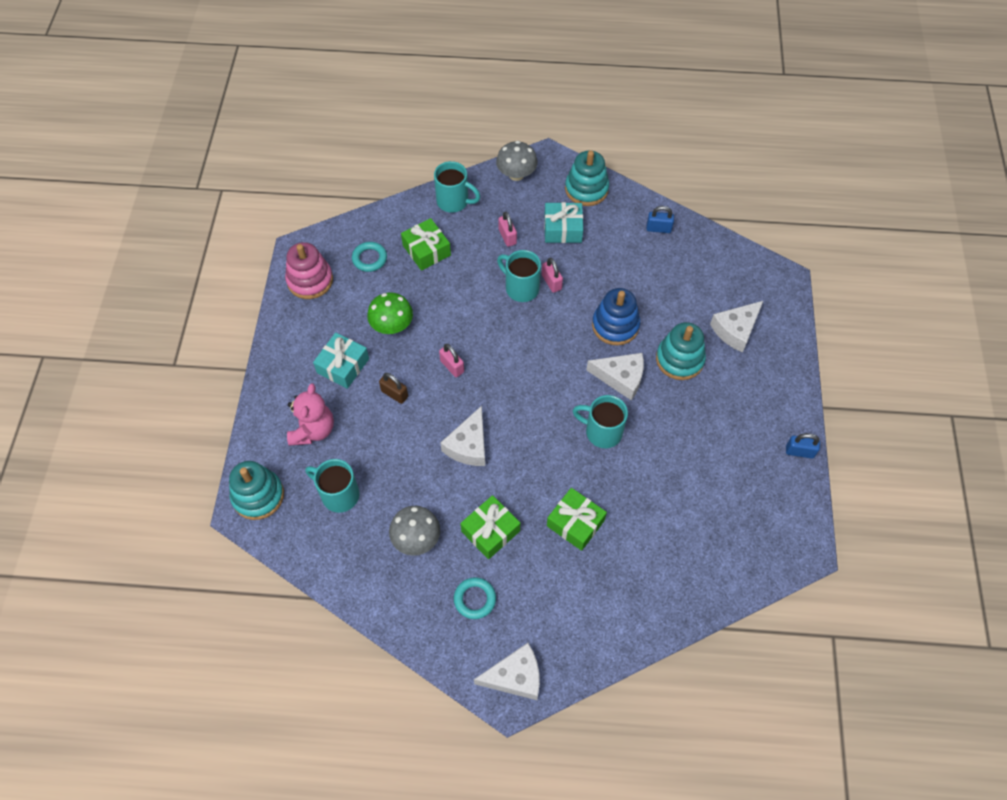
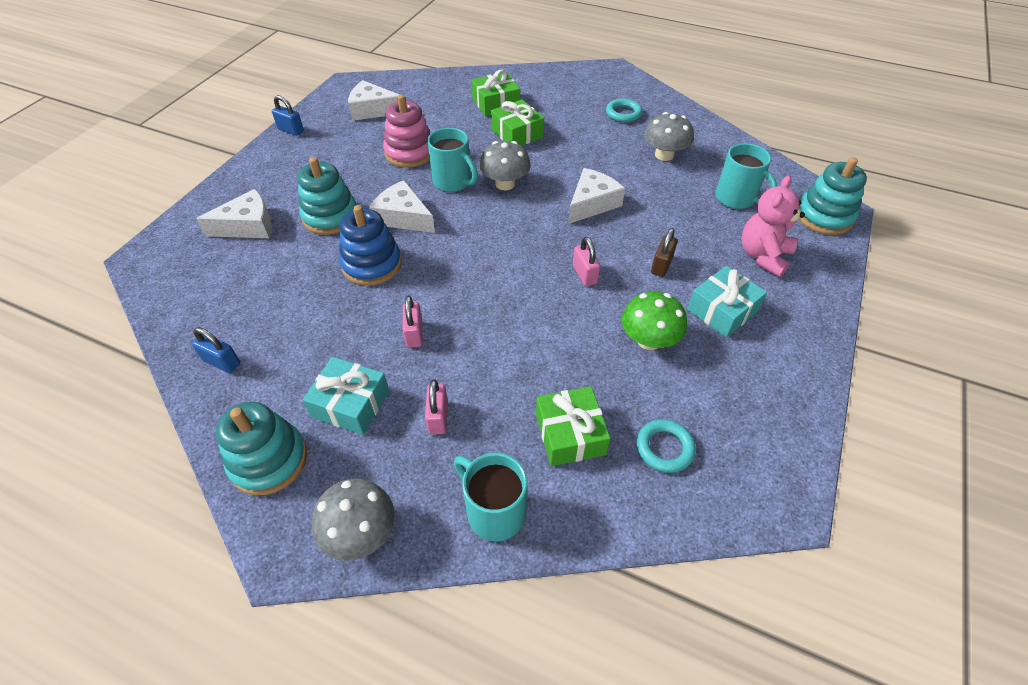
camera: 160 degrees left, 10 degrees down
pink stacking toy [285,242,333,299] -> pink stacking toy moved to [383,94,430,168]
brown padlock [379,373,408,404] -> brown padlock turned 60 degrees clockwise [651,228,678,277]
green gift [460,495,520,559] -> green gift moved to [472,70,520,116]
white cheese [474,643,540,700] -> white cheese moved to [348,80,400,121]
turquoise mug [497,250,541,302] -> none
none -> grey mushroom [479,141,531,190]

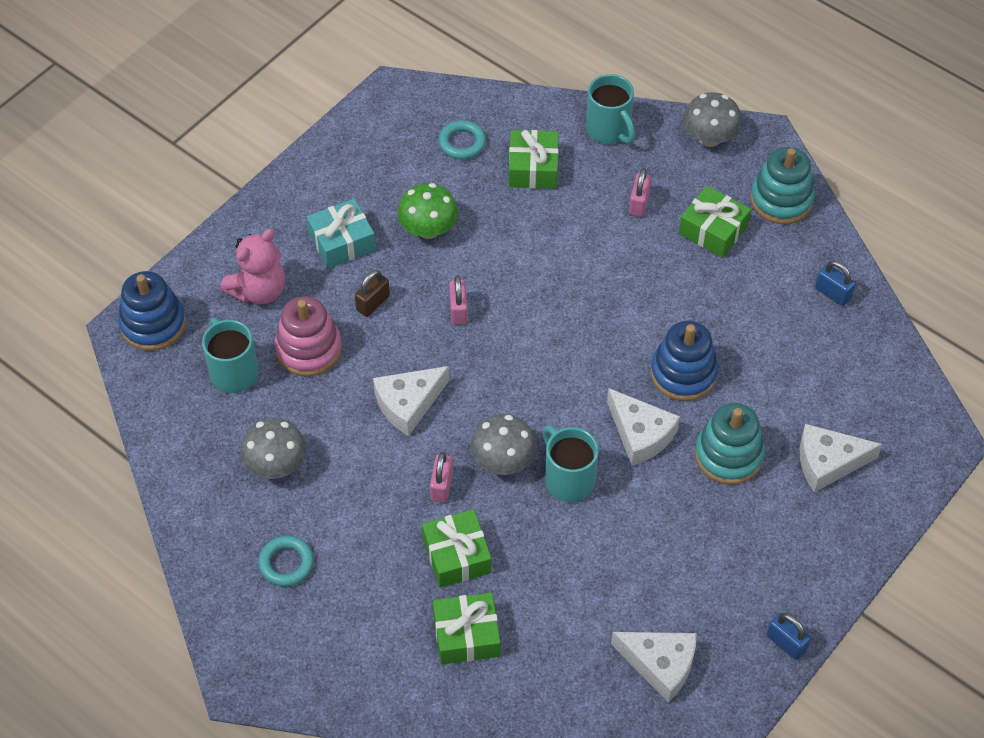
camera: 165 degrees left, 5 degrees up
turquoise gift [303,357,389,435] -> green gift [679,186,751,258]
pink stacking toy [383,94,430,168] -> pink stacking toy moved to [274,296,342,376]
pink padlock [402,296,423,348] -> pink padlock moved to [430,452,453,503]
turquoise stacking toy [799,157,867,235] -> blue stacking toy [118,271,186,351]

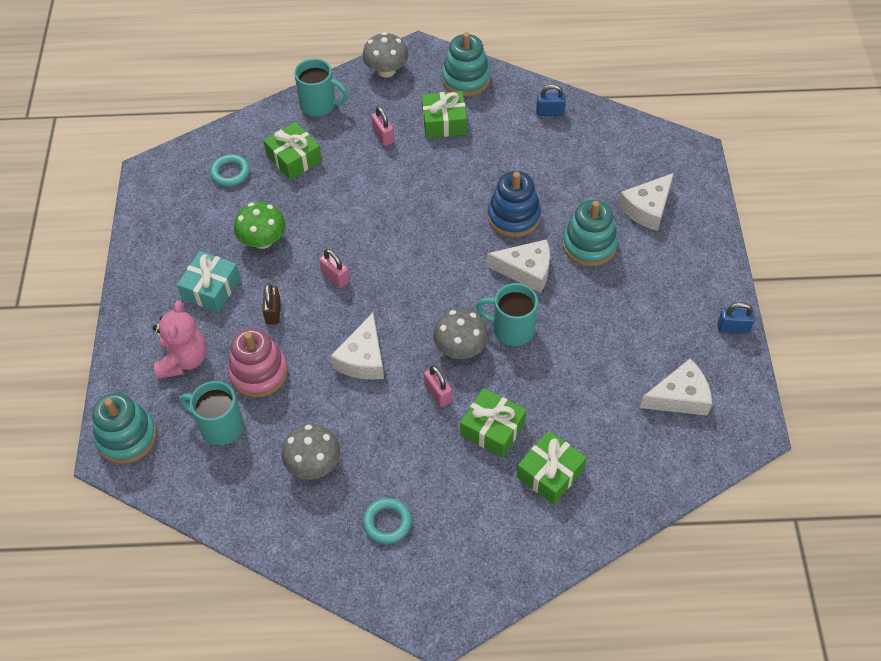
camera: 40 degrees left, 0 degrees up
blue stacking toy [118,271,186,351] -> turquoise stacking toy [92,393,157,464]

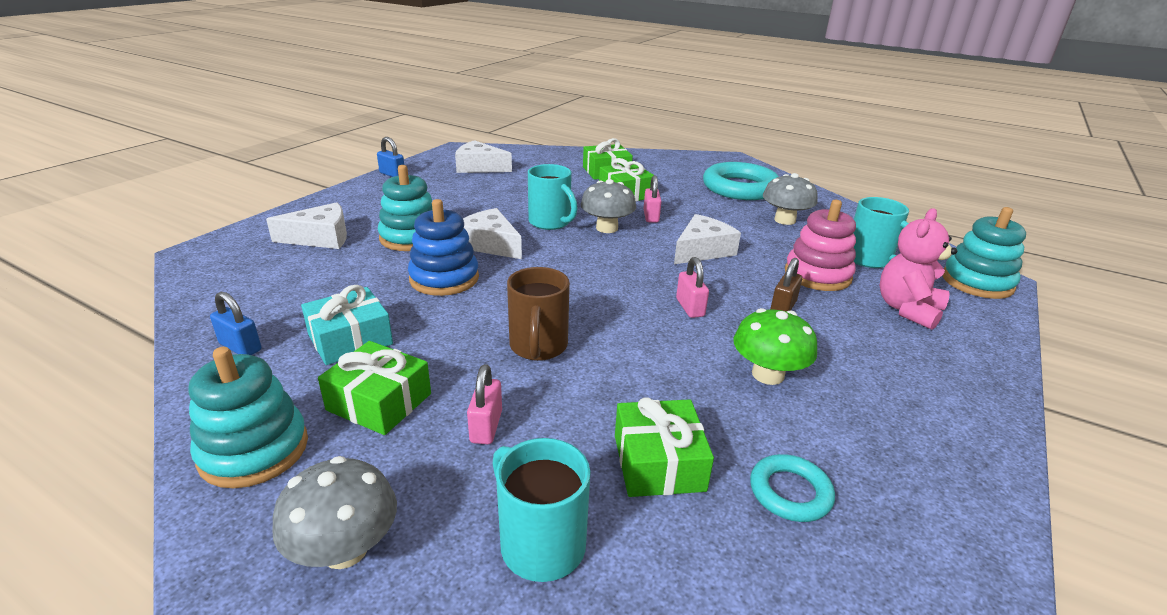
camera: 150 degrees left, 25 degrees down
turquoise gift [177,251,240,312] -> turquoise gift moved to [301,285,393,365]
turquoise ring [363,498,412,544] -> turquoise ring [703,162,779,200], size x1.98
none -> brown mug [507,267,570,361]

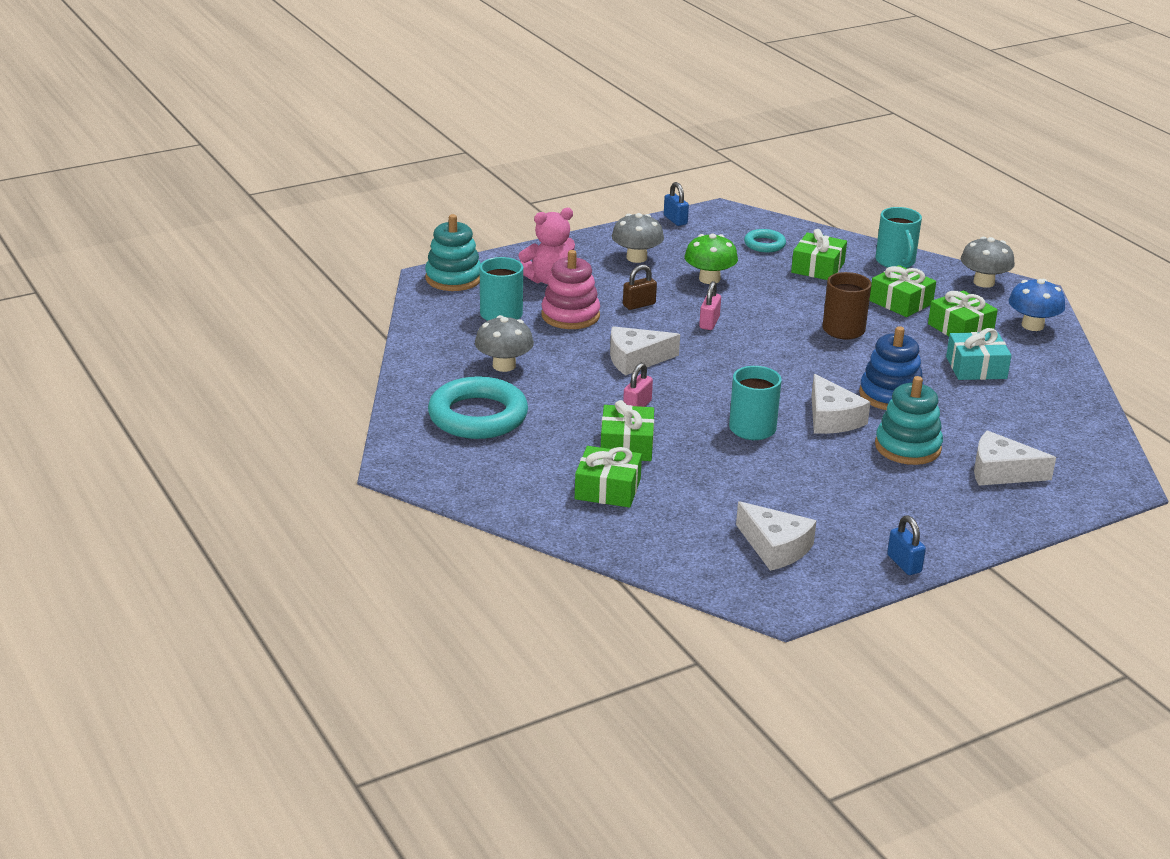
camera: 150 degrees left, 0 degrees up
turquoise stacking toy [188,347,308,488] -> blue mushroom [1009,279,1065,331]
blue padlock [210,292,261,355] -> blue padlock moved to [664,182,689,226]
pink padlock [467,364,502,444] -> green gift [869,265,936,317]
grey mushroom [580,179,636,233] -> grey mushroom moved to [612,213,664,263]

